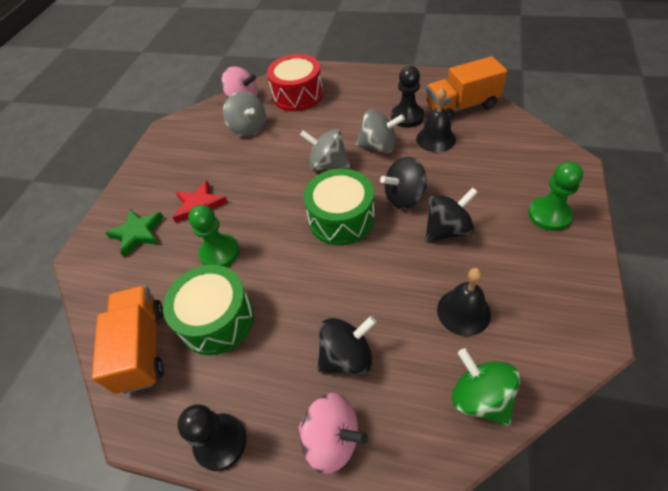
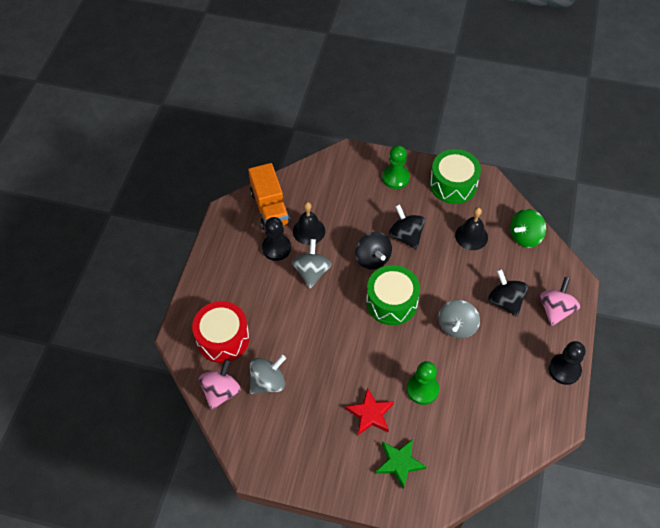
camera: 95 degrees left, 5 degrees up
orange truck [92,285,164,394] -> none
green drum [163,265,254,355] -> green drum moved to [430,149,481,204]
grey spinning top [300,129,350,171] -> grey spinning top moved to [438,300,480,338]

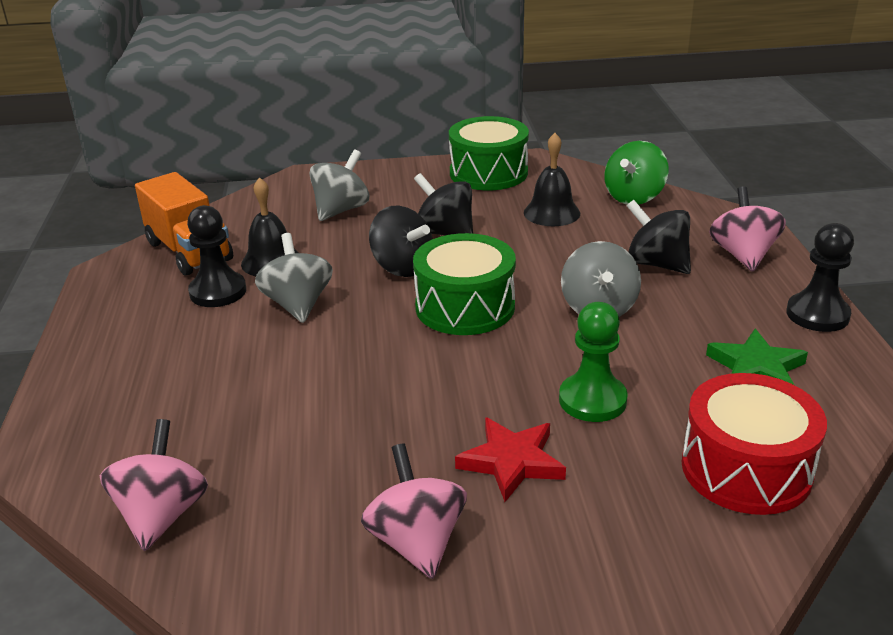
camera: 20 degrees left, 25 degrees down
red drum [192,301,250,363] -> red drum moved to [681,373,827,515]
grey spinning top [250,355,286,394] -> grey spinning top moved to [310,149,369,221]
green star [376,439,426,489] -> green star moved to [706,329,808,385]
green pawn [382,145,410,189] -> none
none -> pink spinning top [361,443,467,579]

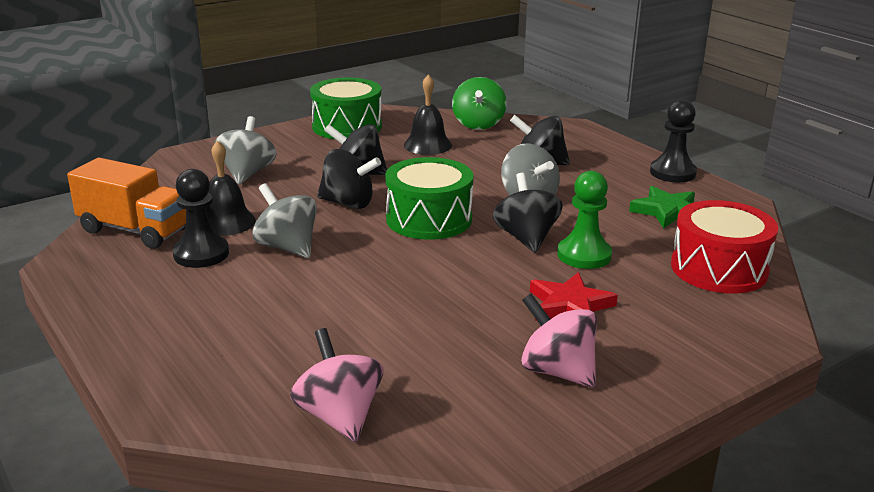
camera: 30 degrees left, 5 degrees down
pink spinning top [709,186,786,272] -> none
none -> black spinning top [493,173,563,253]

